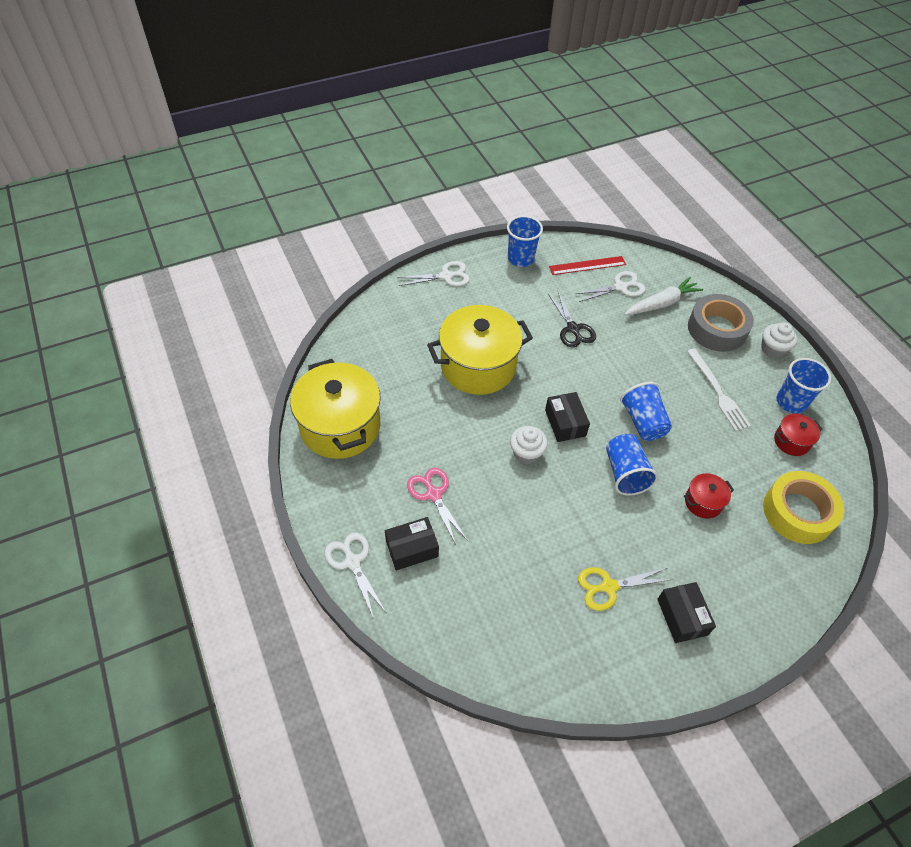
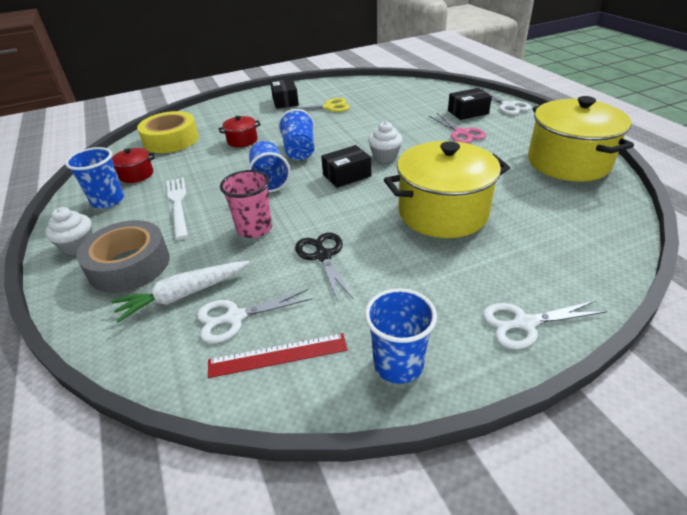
camera: 175 degrees left, 15 degrees down
black box [545,392,590,442] -> black box turned 75 degrees clockwise [321,145,371,188]
none -> pink cup [220,170,272,238]

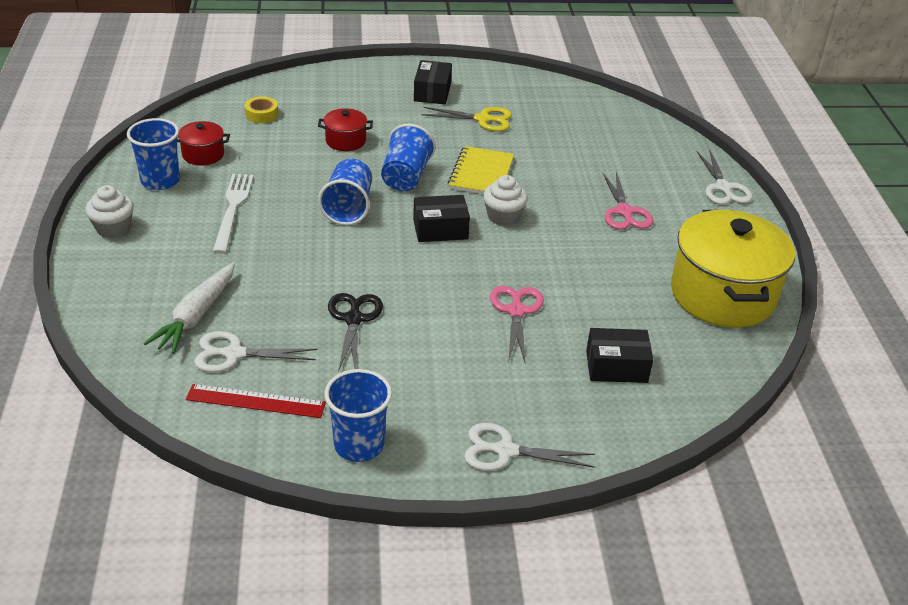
camera: 15 degrees right, 0 degrees up
grey tape [76,220,170,293] -> none
white carrot [111,261,250,322] -> white carrot turned 60 degrees counterclockwise [144,262,235,354]
yellow tape [137,111,199,153] -> yellow tape [245,97,278,123], size x0.46
pink cup [220,170,272,238] -> none
yellow pot [384,141,510,238] -> pink scissors [490,285,544,362]
black box [448,88,492,120] -> black box moved to [586,328,653,383]
none -> yellow notebook [448,146,514,194]

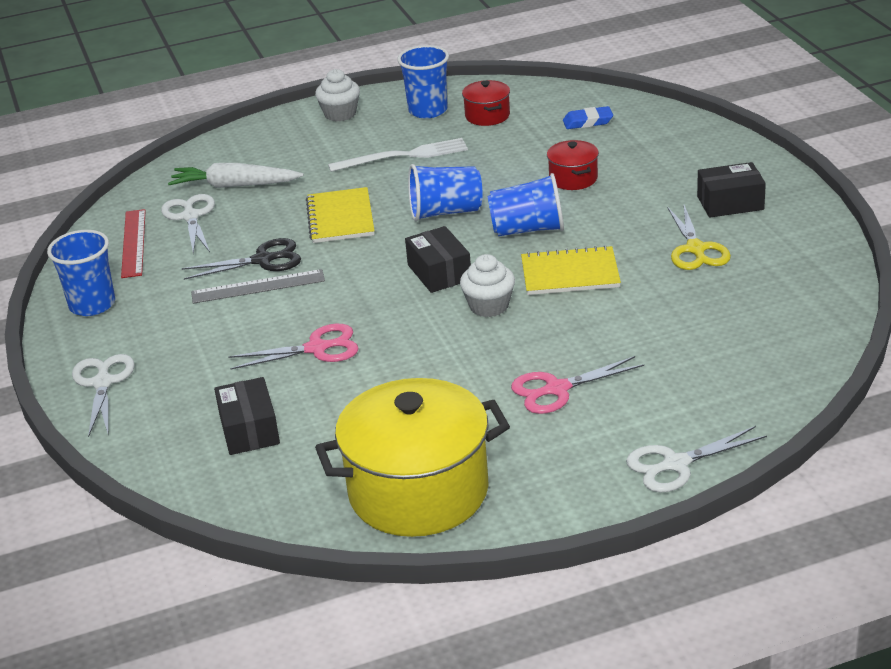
camera: 80 degrees right, 5 degrees down
yellow tape [245,97,278,123] -> blue eraser [563,106,613,129]
none -> grey ruler [191,269,325,304]
none -> yellow notebook [306,187,375,243]

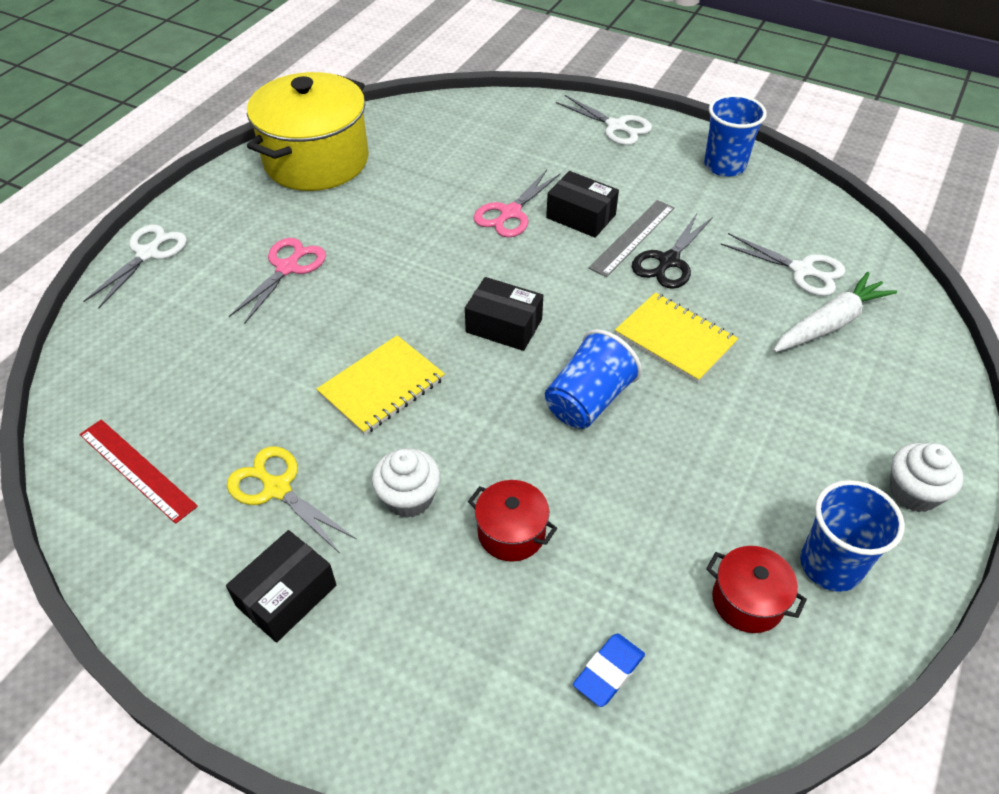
camera: 135 degrees right, 15 degrees up
red ruler [121,209,146,278] -> red ruler moved to [79,419,198,524]
black box [214,377,280,455] -> black box moved to [546,171,619,238]
white fork [328,138,468,172] -> none
white cupcake [460,254,515,317] -> white cupcake moved to [372,448,440,518]
blue cup [487,173,564,236] -> none

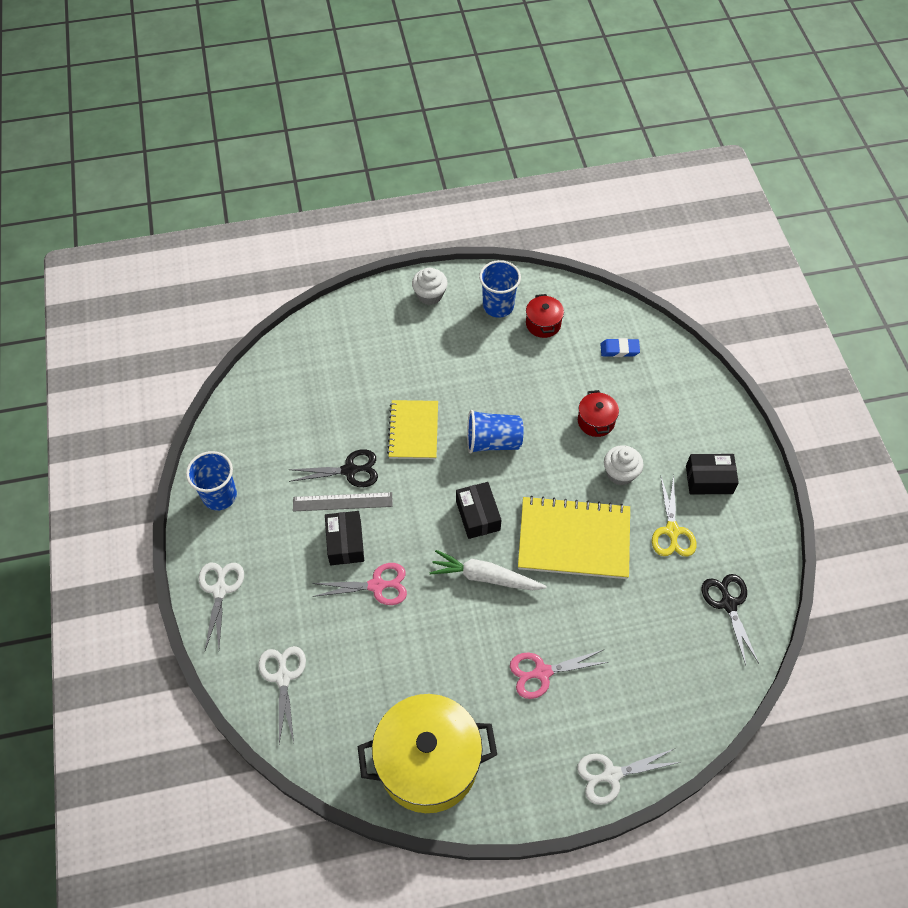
camera: 130 degrees left, 10 degrees up
red ruler [79,419,198,524] -> black scissors [701,574,759,665]
yellow notebook [316,335,445,435] -> yellow notebook [518,496,630,579], size x1.56
white scissors [721,233,845,296] -> white scissors moved to [258,646,306,744]
white carrot [773,272,897,352] -> white carrot moved to [429,550,547,590]

